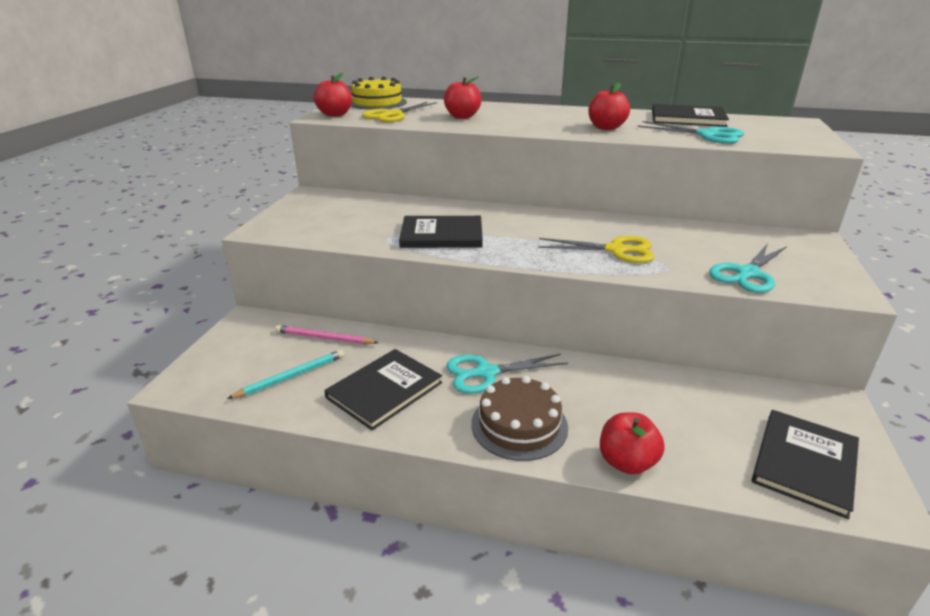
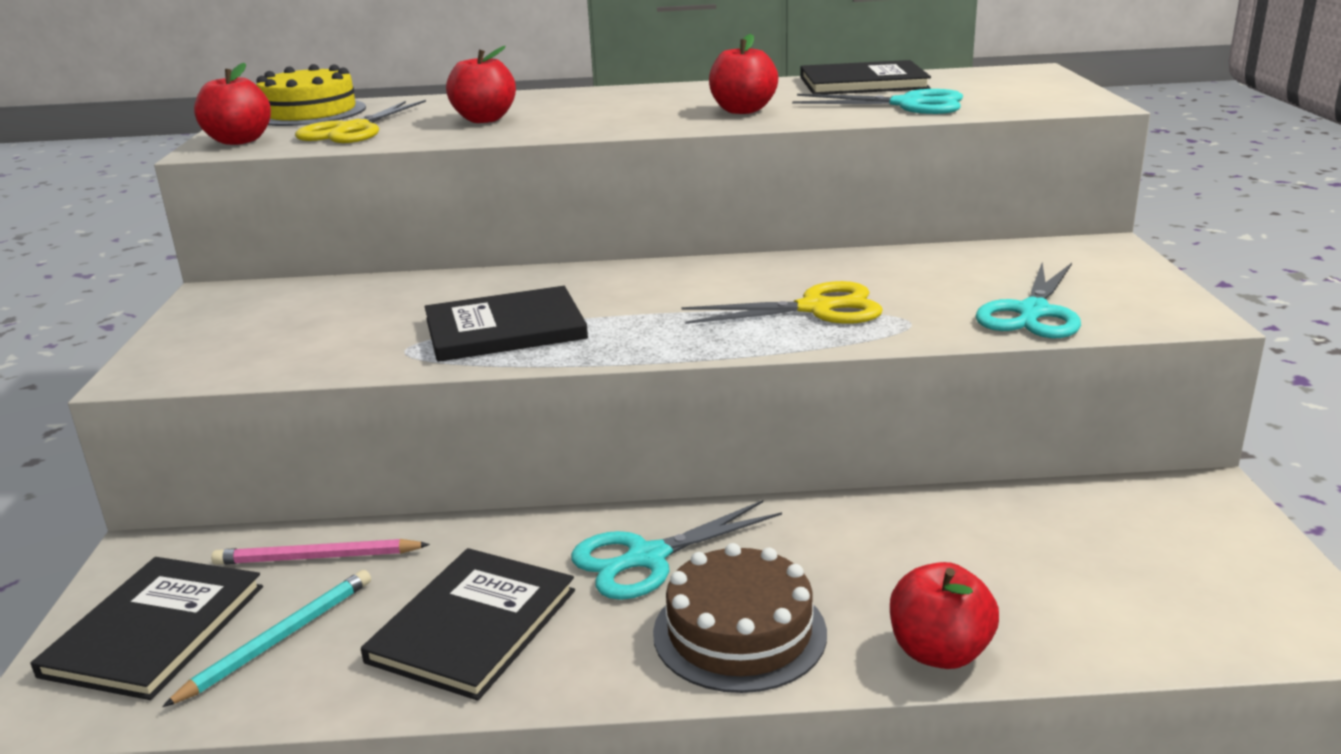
camera: 15 degrees left, 5 degrees down
black book [752,410,859,519] -> black book moved to [30,557,263,700]

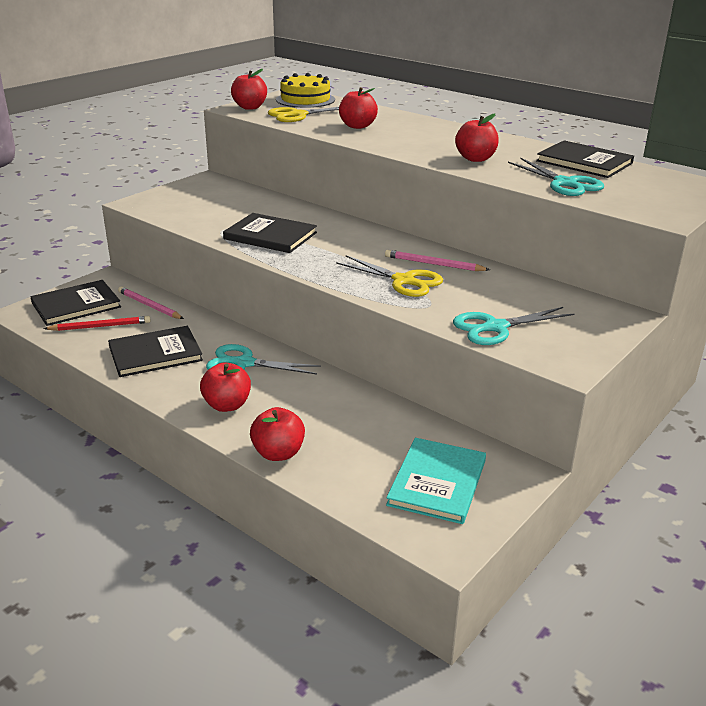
camera: 40 degrees right, 5 degrees up
turquoise pencil [162,570,371,707] -> red pencil [44,316,151,331]
brown cake [653,543,827,693] -> red apple [200,363,251,412]
none -> pink pencil [385,250,490,271]
none -> turquoise book [386,438,486,524]

